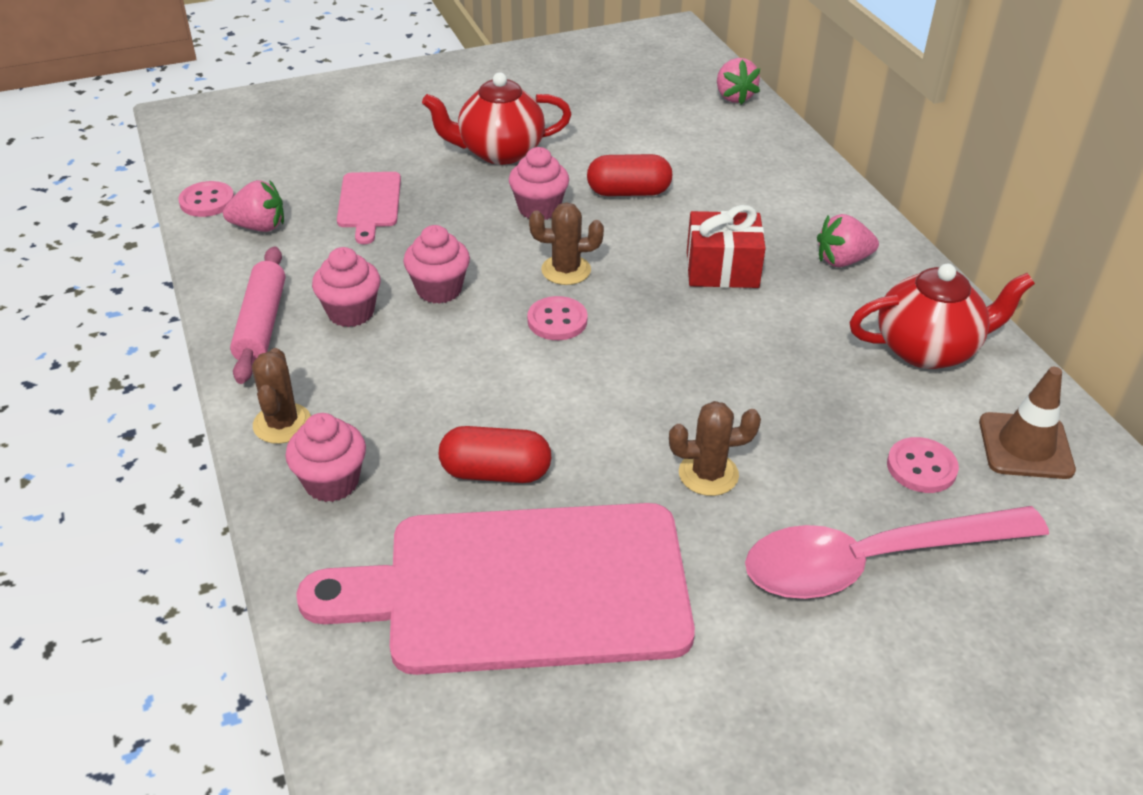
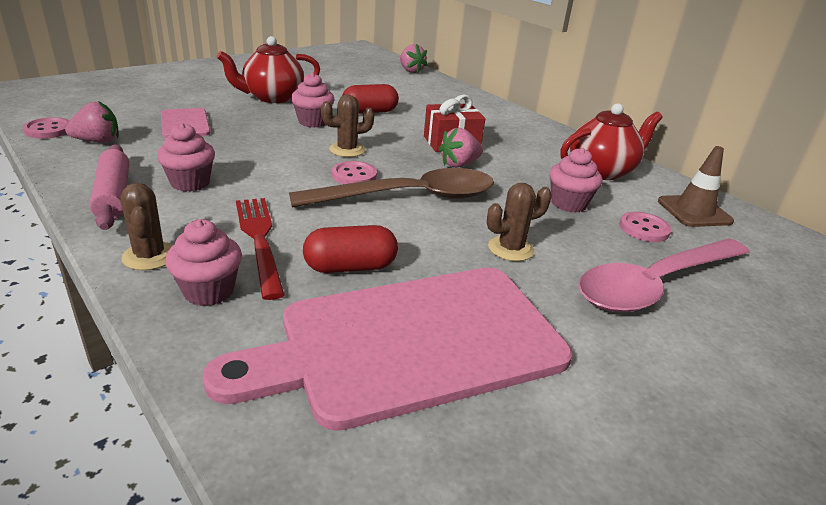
camera: 20 degrees left, 10 degrees down
pink cupcake [403,225,470,304] -> pink cupcake moved to [549,148,602,213]
pink strawberry [817,214,879,267] -> pink strawberry moved to [439,128,483,168]
none -> red fork [236,198,285,300]
none -> brown spoon [289,168,494,208]

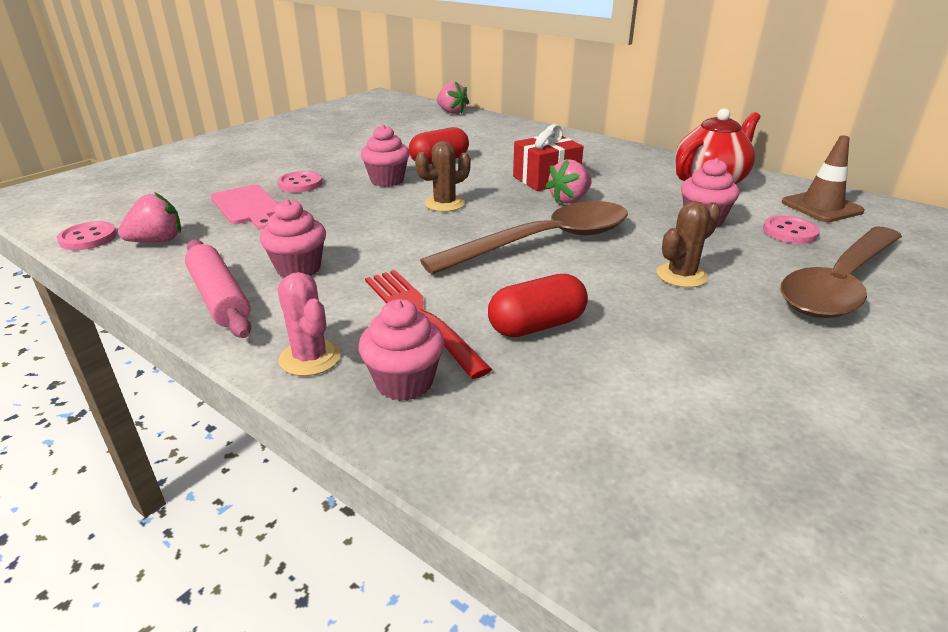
camera: 10 degrees left, 0 degrees up
brown cactus [120,183,173,271] -> pink cactus [277,272,341,376]
pink cutting board [202,267,572,431] -> none
red teapot [217,36,320,103] -> none
pink button [332,161,377,184] -> pink button moved to [277,171,322,192]
pink spoon [578,238,750,313] -> brown spoon [780,226,902,318]

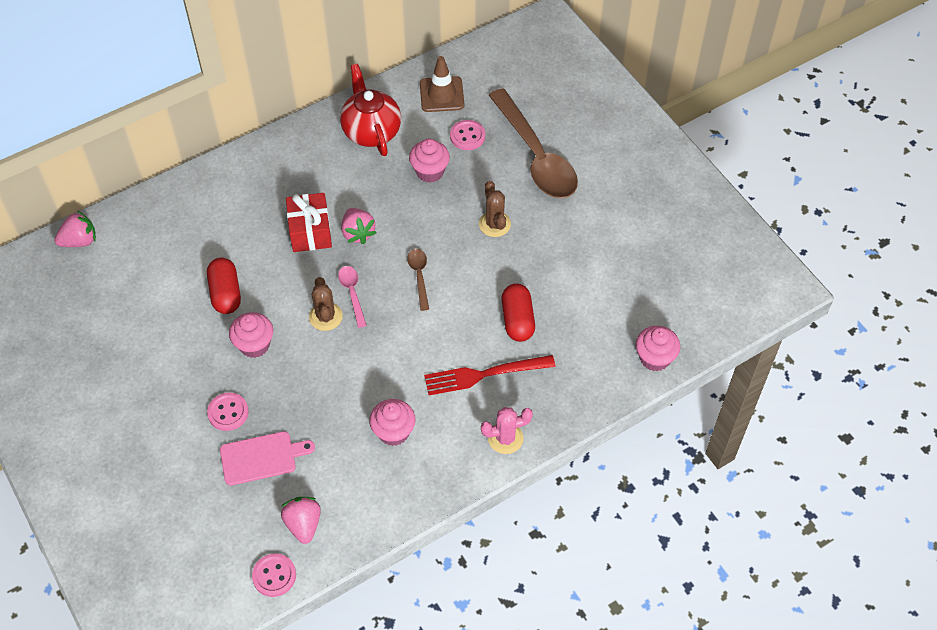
camera: 70 degrees left, 25 degrees up
pink rolling pin [185,239,251,338] -> none
pink cupcake [359,299,445,401] -> pink cupcake moved to [636,326,680,371]
brown spoon [420,201,628,274] -> brown spoon [407,249,429,311], size x0.43
none -> pink spoon [338,266,367,328]

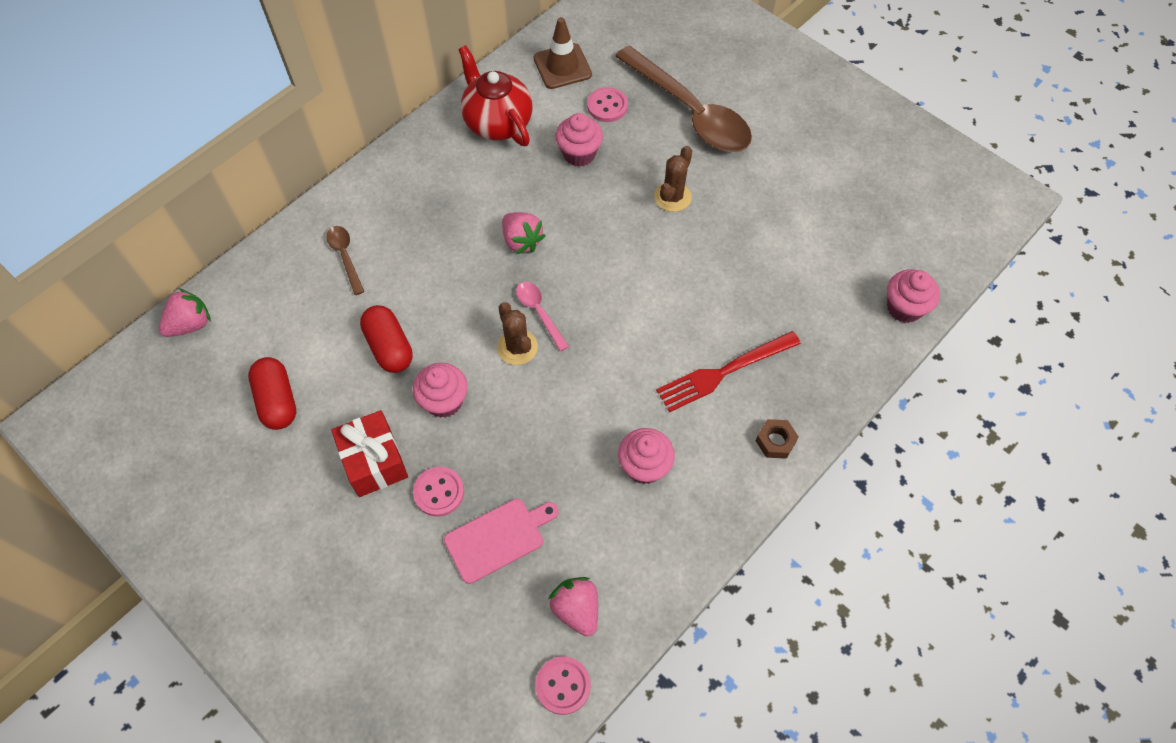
camera: 15 degrees left, 5 degrees up
red gift [286,193,332,252] -> red gift moved to [331,410,408,497]
brown spoon [407,249,429,311] -> brown spoon moved to [326,226,364,295]
brown cactus [479,181,511,237] -> brown cactus turned 60 degrees clockwise [654,146,692,212]
pink cactus [481,407,533,454] -> brown nut [756,419,799,459]
red capsule [501,284,535,342] -> red capsule moved to [248,357,296,430]

